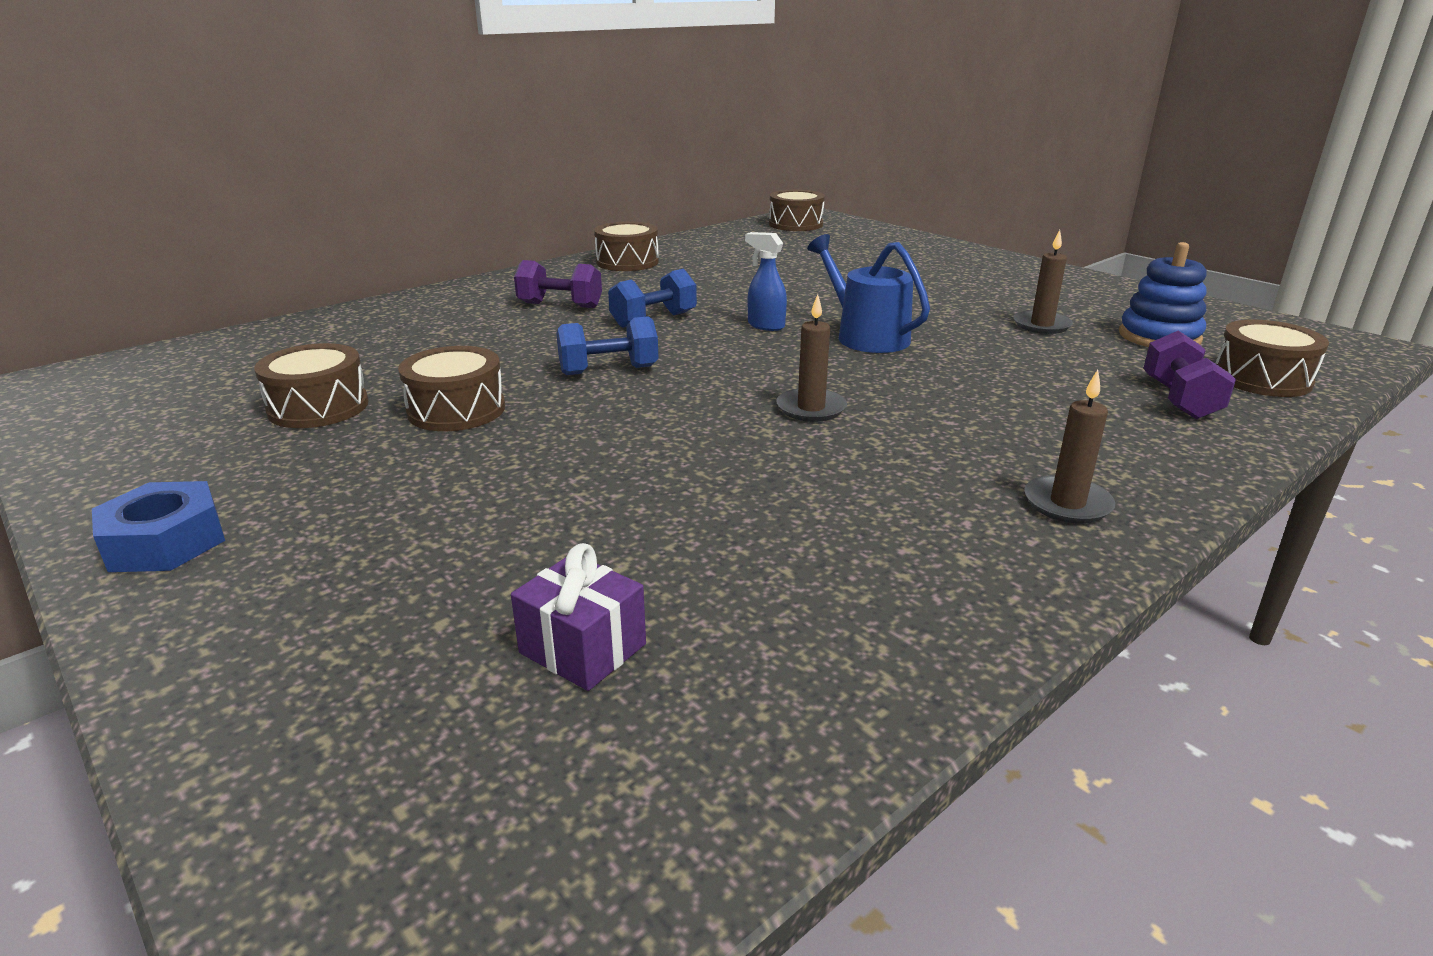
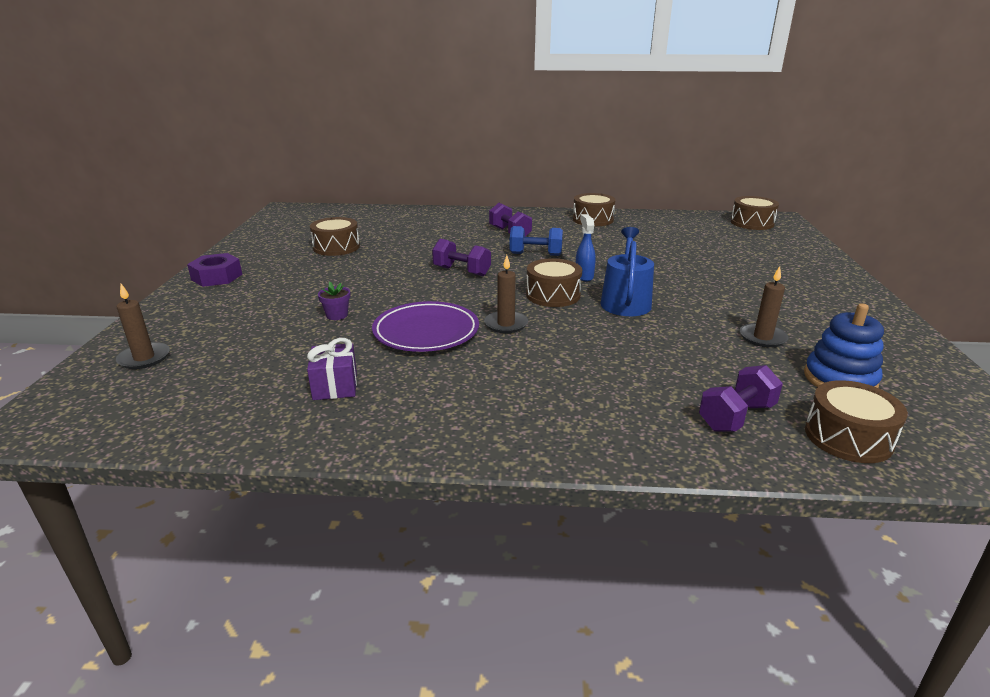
camera: 45 degrees right, 0 degrees up
blue nut [92,481,225,572] -> purple nut [187,253,242,287]
brown drum [398,346,505,431] -> brown drum moved to [526,258,582,307]
purple gift [511,543,646,691] -> purple gift moved to [307,338,357,400]
blue dumbbell [556,316,659,375] -> purple dumbbell [432,239,491,276]
brown candle [1024,370,1115,524] -> brown candle moved to [116,284,170,369]
none -> purple flower pot [318,282,351,320]
none -> purple plate [372,301,479,352]

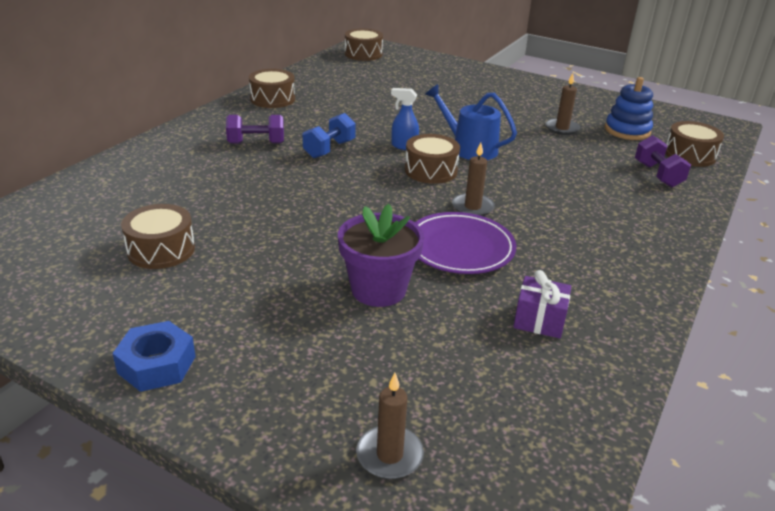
camera: 65 degrees left, 5 degrees up
purple nut [187,253,242,287] -> blue nut [112,321,196,392]
purple flower pot [318,282,351,320] -> purple flower pot [338,204,424,307], size x2.20
purple dumbbell [432,239,491,276] -> none

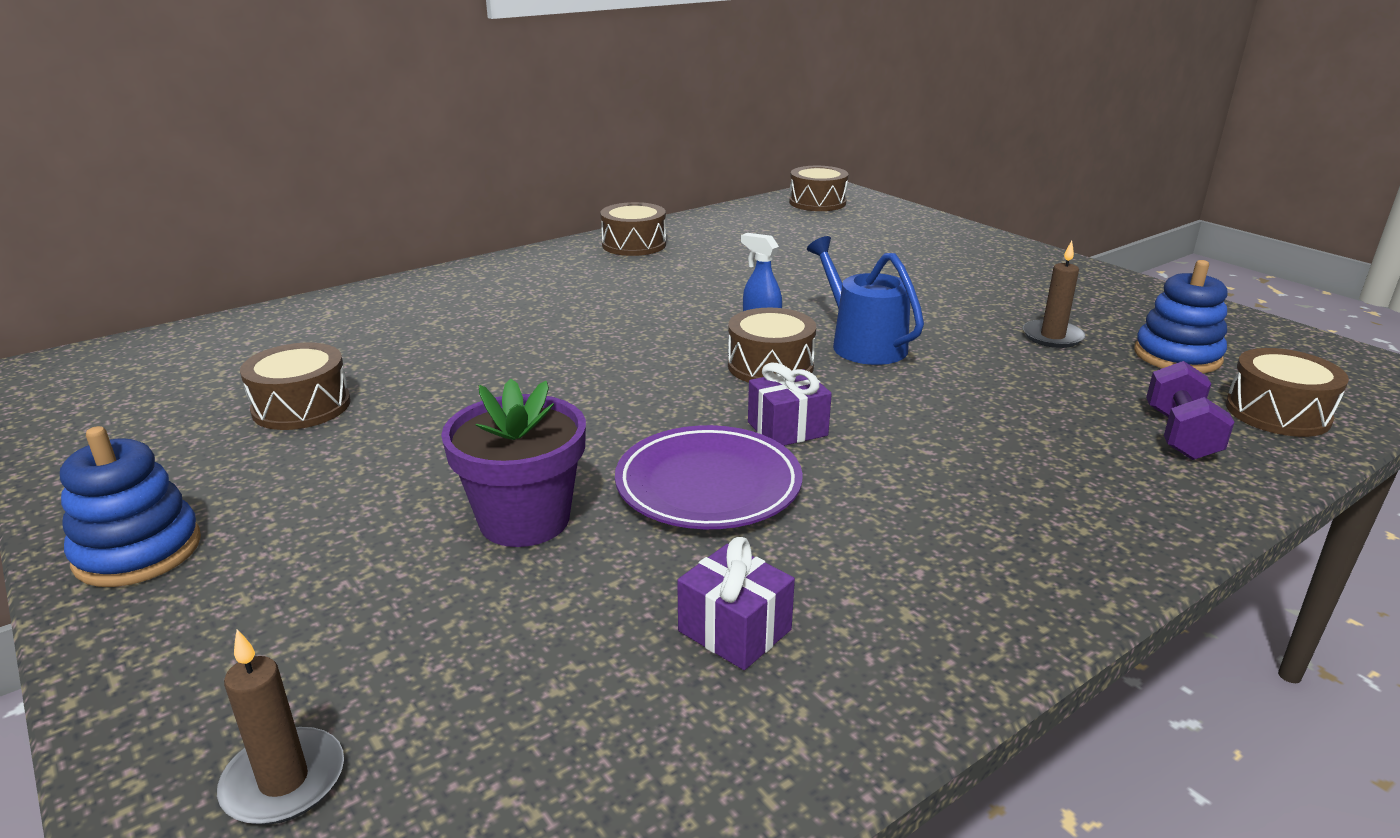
camera: 25 degrees right, 5 degrees down
blue nut [112,321,196,392] -> blue stacking toy [60,426,201,587]
purple dumbbell [226,115,284,144] -> none
blue dumbbell [303,113,356,158] -> none
brown candle [452,143,495,216] -> purple gift [748,363,832,446]

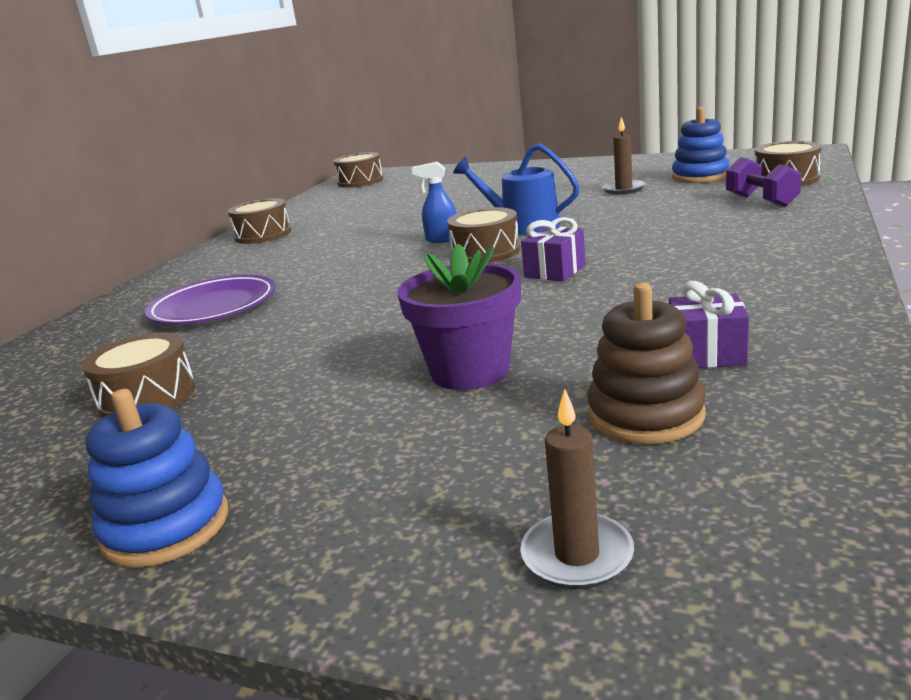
camera: 30 degrees left, 5 degrees down
purple plate [615,425,803,529] -> purple plate moved to [145,275,276,325]
none -> brown stacking toy [587,283,706,444]

